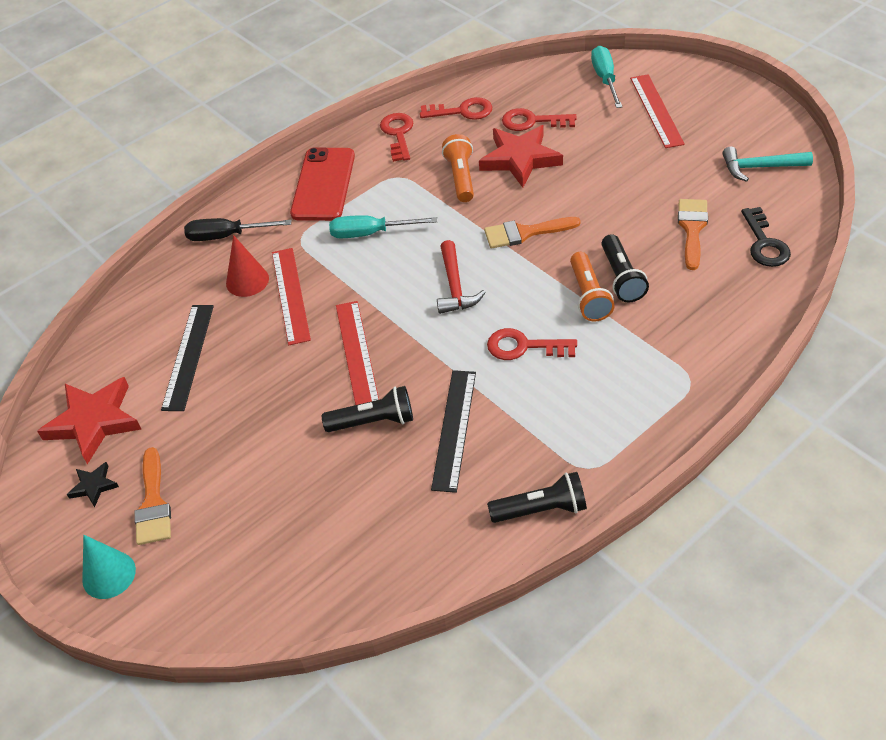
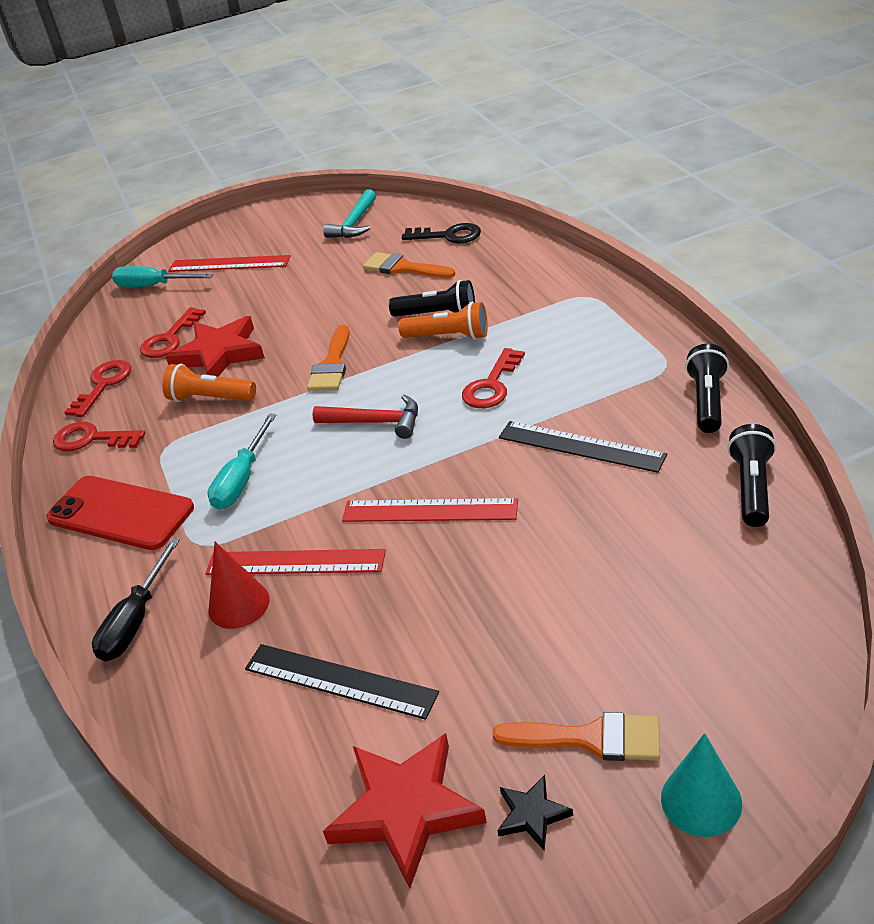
camera: 70 degrees left, 10 degrees down
black flashlight [322,386,413,432] -> black flashlight moved to [727,424,776,527]

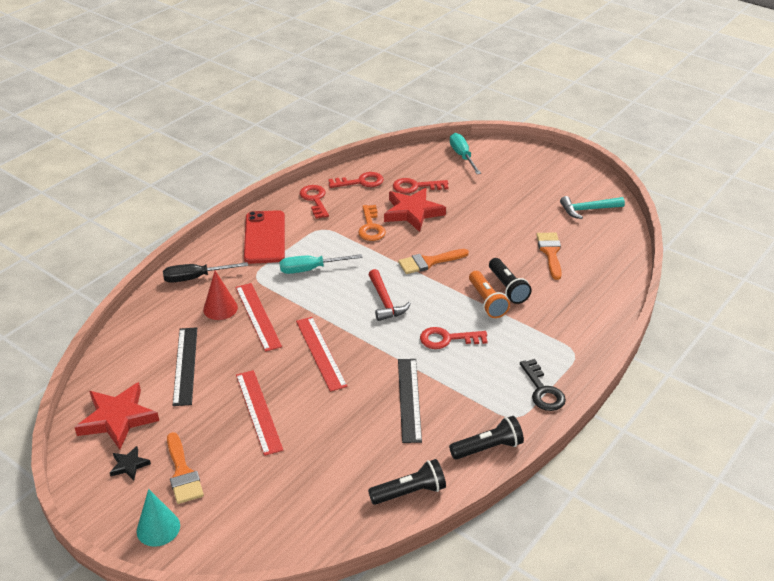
camera: 55 degrees right, 0 degrees up
orange flashlight [162,364,256,402] -> orange key [358,205,386,241]
red ruler [168,255,291,272] -> red ruler moved to [236,370,283,456]
black key [402,223,481,243] -> black key moved to [520,359,566,411]

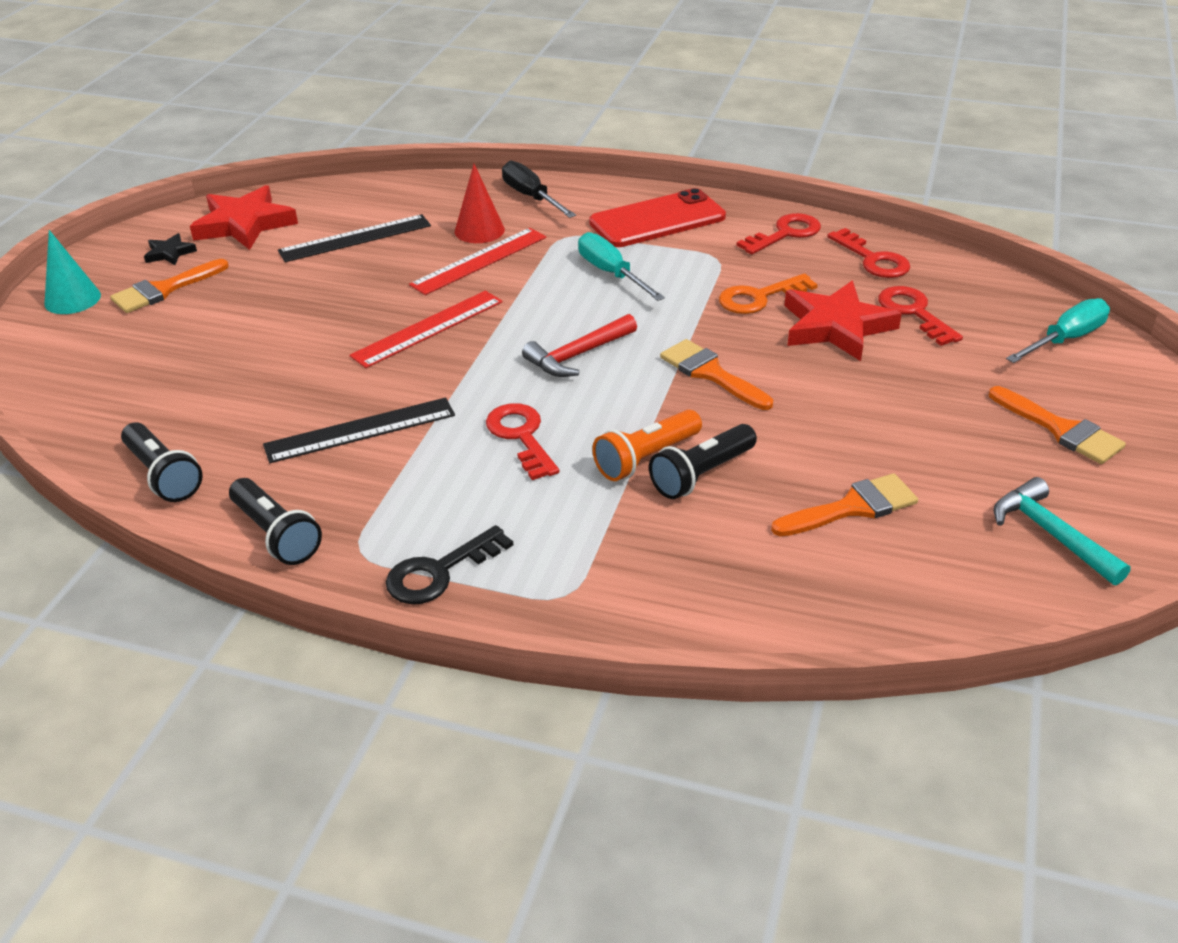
camera: 70 degrees right, 0 degrees up
red ruler [236,370,283,456] -> none
none -> orange brush [989,386,1126,464]

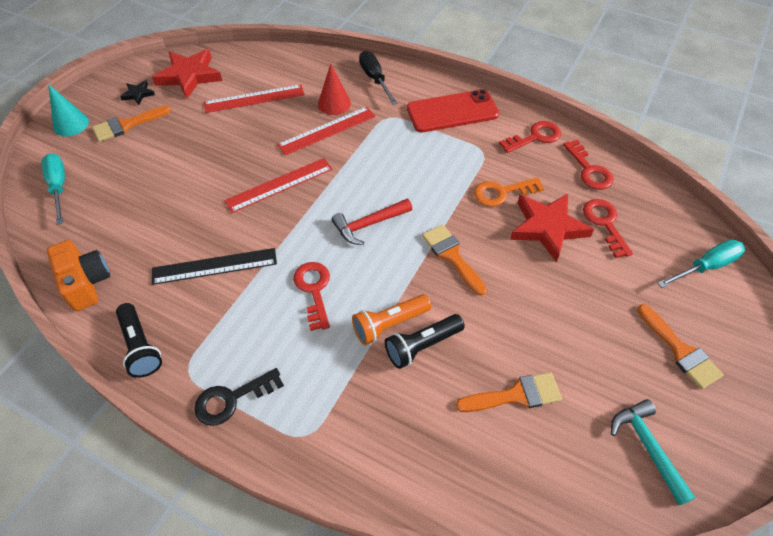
camera: 10 degrees right, 15 degrees up
black flashlight [121,422,203,502] -> orange camera [47,240,110,311]
black ruler [278,214,431,262] -> red ruler [204,84,304,113]
turquoise screwdriver [578,232,665,301] -> turquoise screwdriver moved to [41,153,65,225]

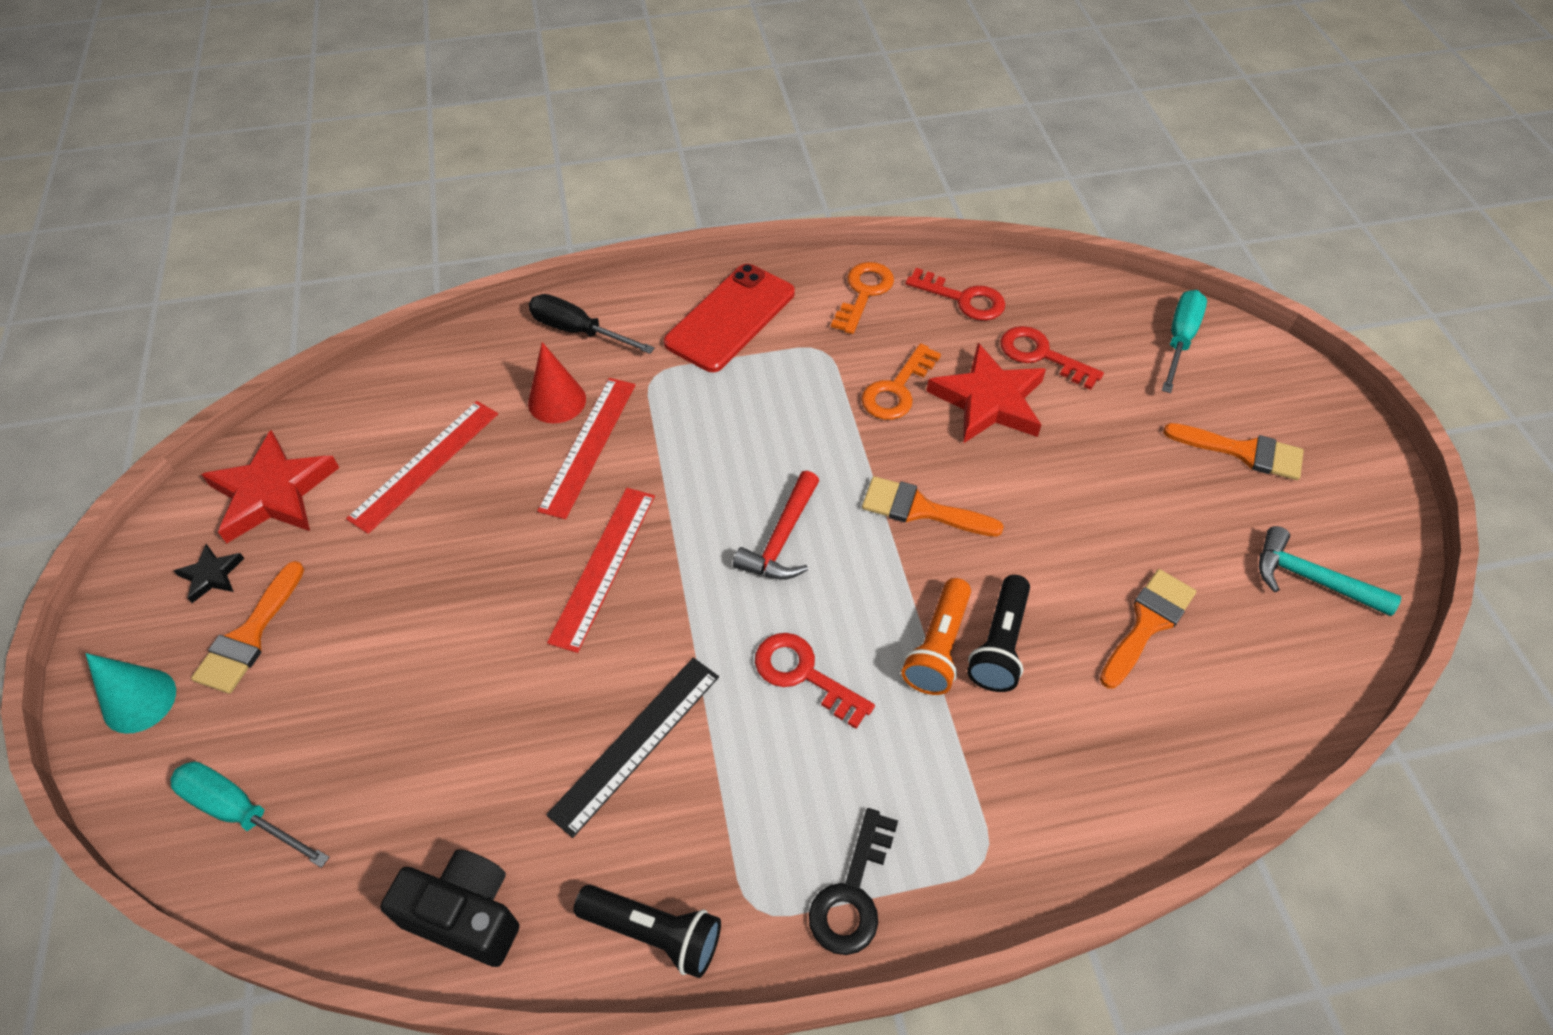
camera: 40 degrees left, 0 degrees up
orange camera [47,240,110,311] -> black camera [381,849,519,967]
red key [499,121,561,153] -> orange key [831,262,894,334]

